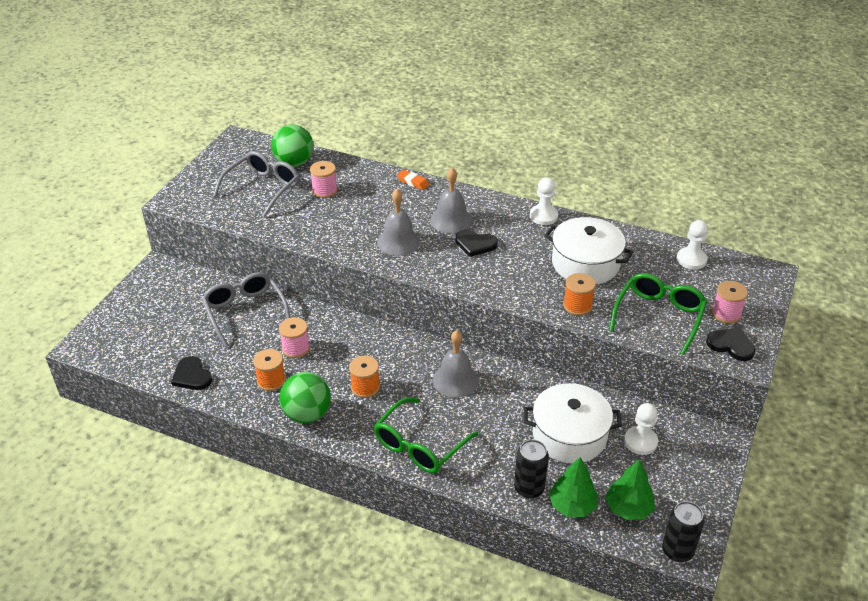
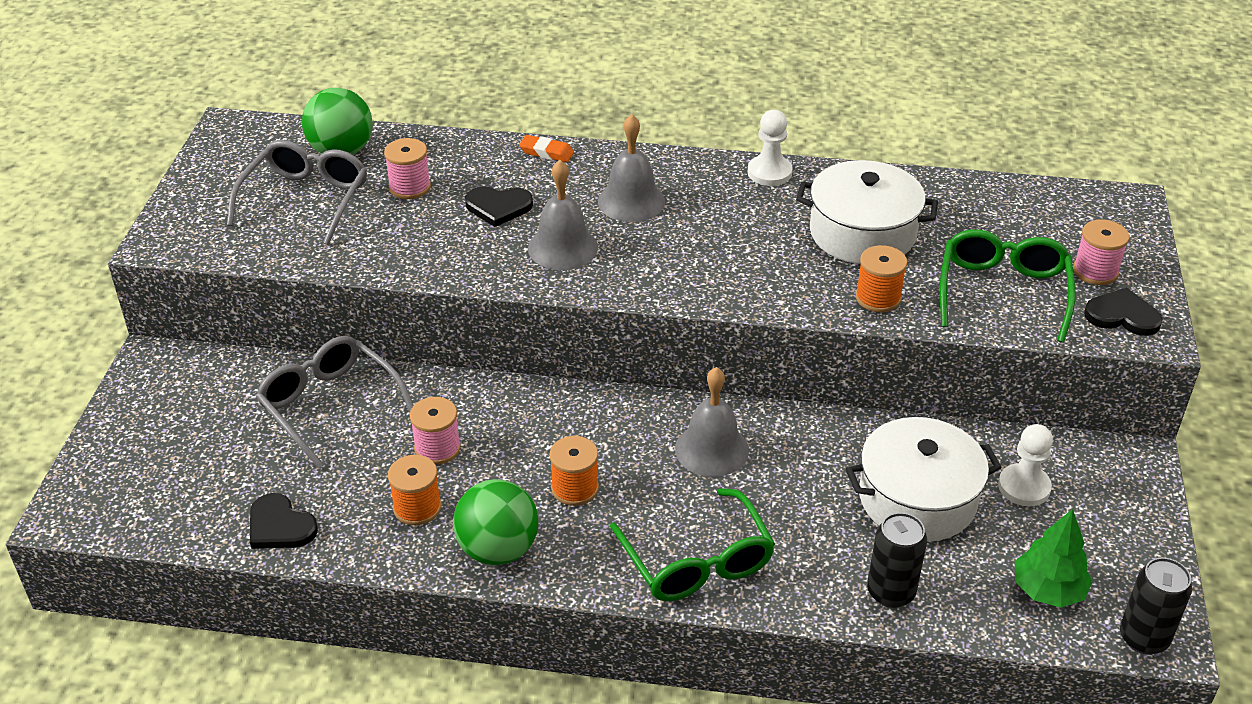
camera: 15 degrees left, 0 degrees up
green glasses [374,397,478,473] -> green glasses turned 45 degrees counterclockwise [610,488,775,601]
black heart [455,229,498,257] -> black heart moved to [465,186,533,227]
green tree [549,457,598,517] -> none
white pawn [677,220,708,270] -> none

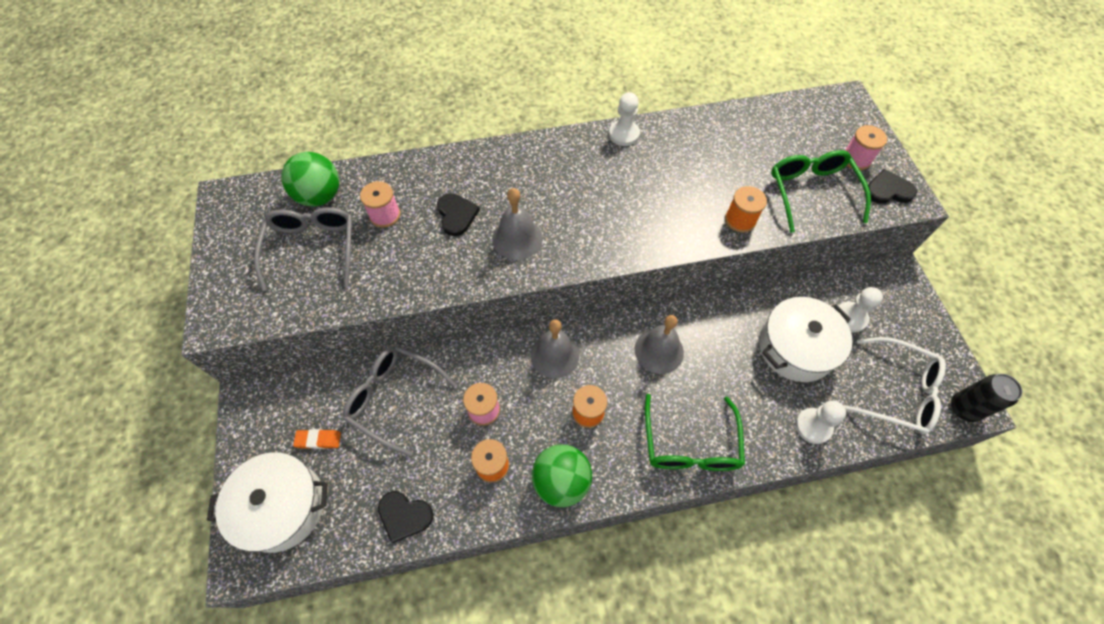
camera: 20 degrees left, 20 degrees up
black heart [465,186,533,227] -> black heart turned 90 degrees counterclockwise [437,193,480,236]
orange eraser [519,135,574,162] -> orange eraser moved to [293,429,341,449]
grey bell [598,114,665,222] -> grey bell moved to [530,319,580,378]
green glasses [610,488,775,601] -> green glasses turned 45 degrees clockwise [645,394,745,471]
white pot [796,160,938,264] -> white pot moved to [207,452,328,553]
black can [867,512,927,608] -> white pawn [795,401,846,444]
green tree [1015,509,1093,608] -> white glasses [844,337,946,434]

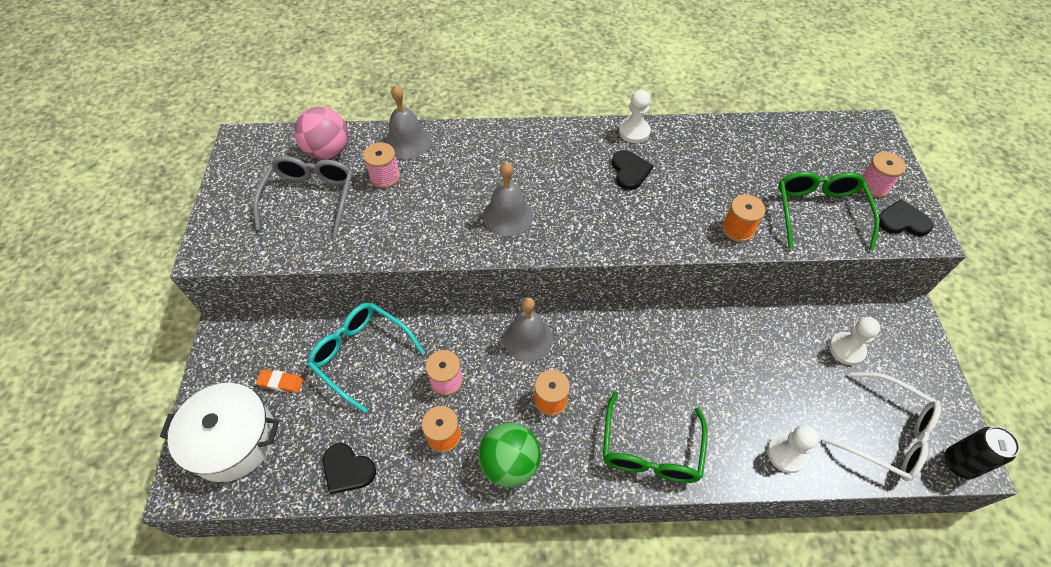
camera: 10 degrees right, 5 degrees down
green ball [282,152,339,206] -> pink ball [294,107,348,160]
grey glasses [343,345,457,457] -> turquoise glasses [307,303,424,413]
black heart [437,193,480,236] -> black heart moved to [612,150,654,190]
grey bell [635,315,684,374] -> grey bell moved to [385,85,431,159]
white pot [759,297,852,382] -> none

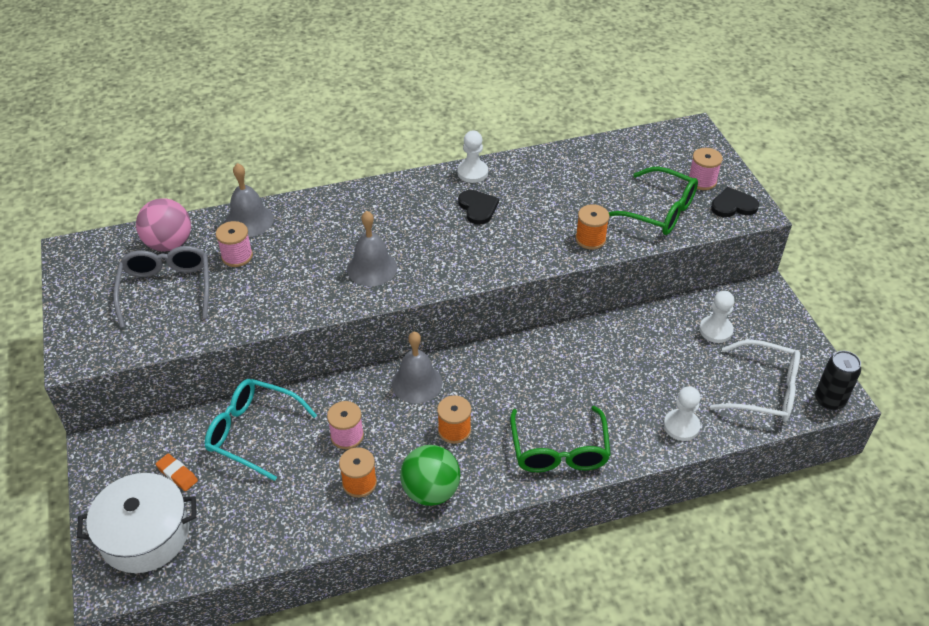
camera: 15 degrees left, 10 degrees down
orange eraser [256,369,304,393] -> orange eraser turned 45 degrees clockwise [156,454,198,491]
black heart [323,443,376,494] -> none
green glasses [778,171,880,251] -> green glasses turned 135 degrees clockwise [609,167,698,235]

